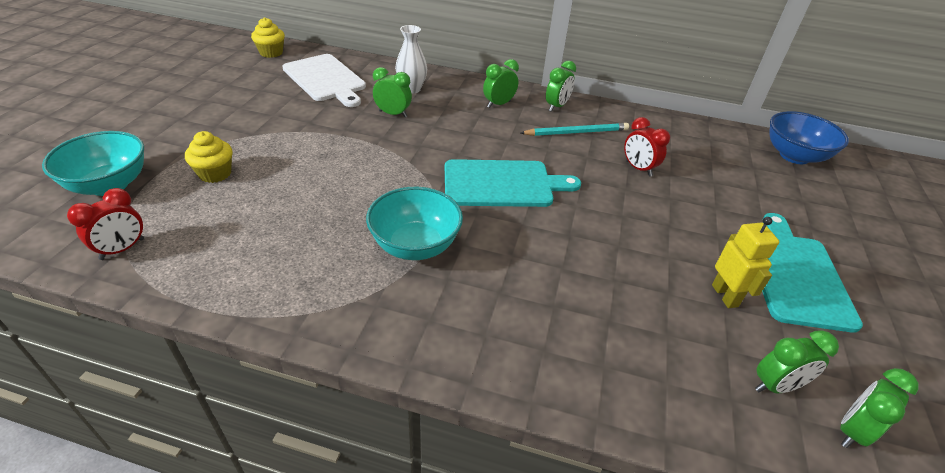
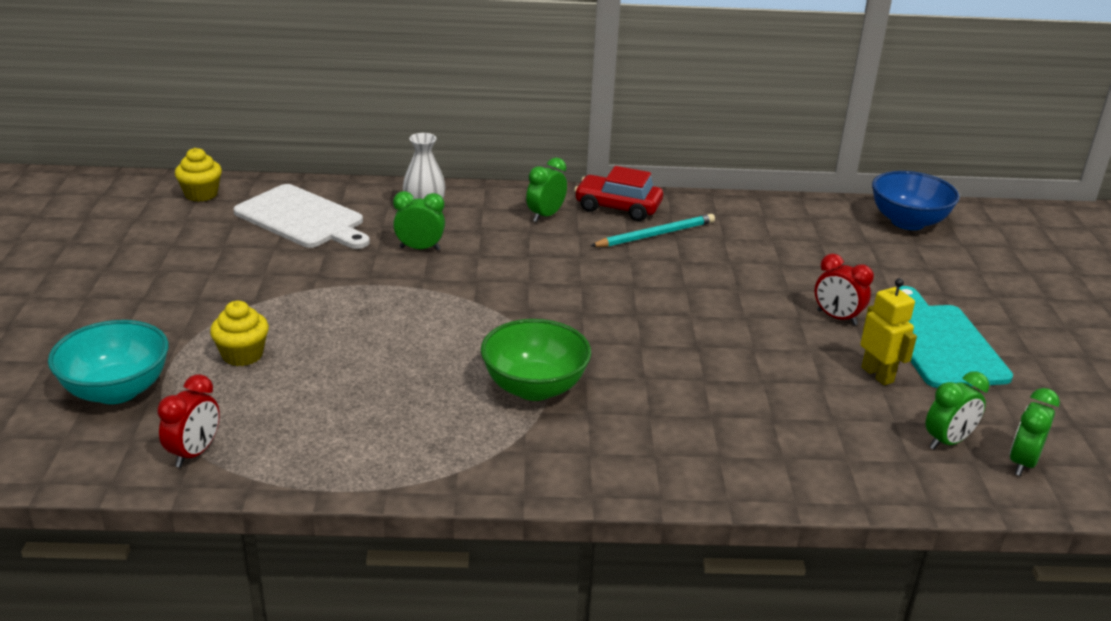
camera: 15 degrees left, 10 degrees down
turquoise bowl [366,187,463,260] -> green bowl [481,319,591,401]
turquoise cutting board [445,159,581,207] -> none
green clock [546,61,576,112] -> red car [574,166,663,221]
red clock [624,117,670,176] -> red clock moved to [815,254,874,325]

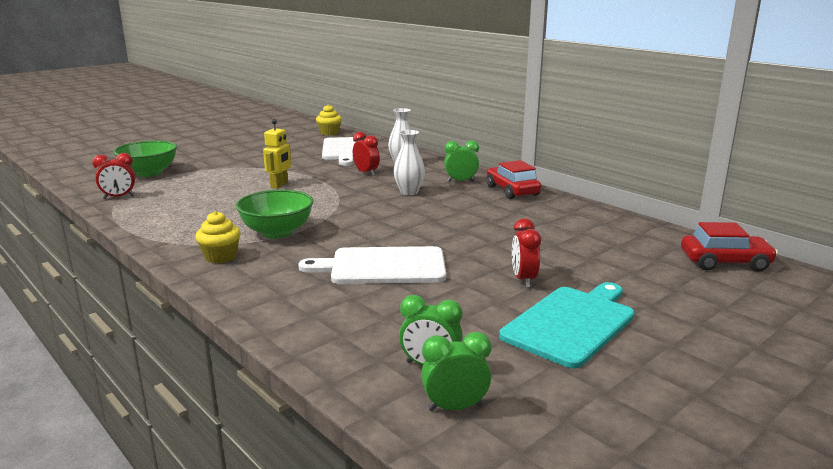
camera: 50 degrees right, 10 degrees down
turquoise bowl [48,320,169,404] -> green bowl [113,140,177,177]
yellow cupcake [210,301,269,366] -> yellow cupcake moved to [195,211,240,263]
green clock [393,191,445,251] -> red clock [353,132,380,176]
turquoise pencil [591,214,715,247] -> none
yellow robot [860,278,917,385] -> yellow robot moved to [263,119,291,189]
blue bowl [872,171,960,230] -> red car [681,222,778,272]
none -> white cutting board [298,246,446,284]
none -> white vase [394,130,425,195]

